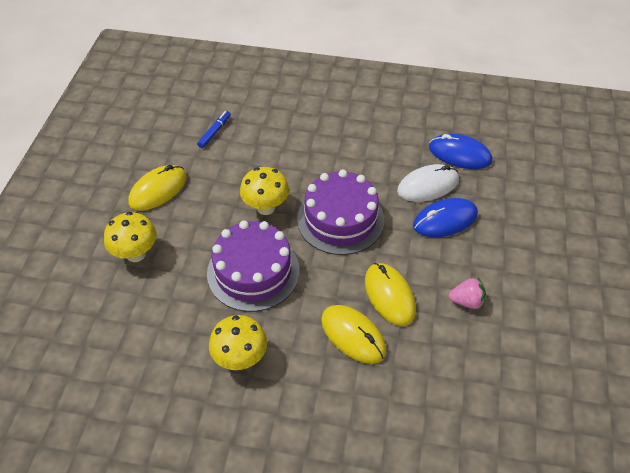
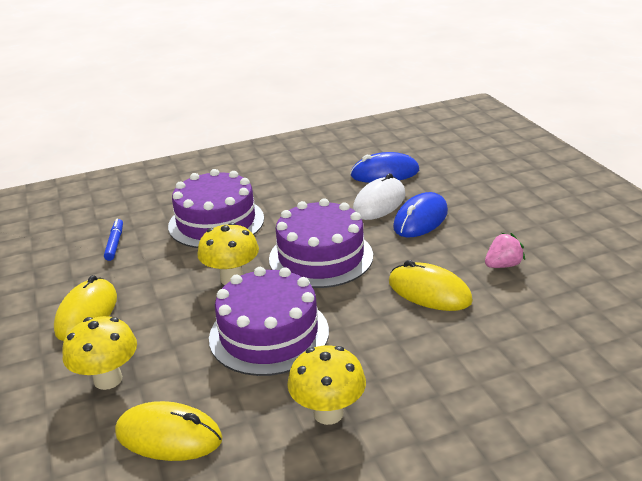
camera: 30 degrees left, 20 degrees down
yellow mouse [321,305,386,364] -> yellow mouse moved to [115,401,223,461]
none -> purple cake [168,169,264,248]

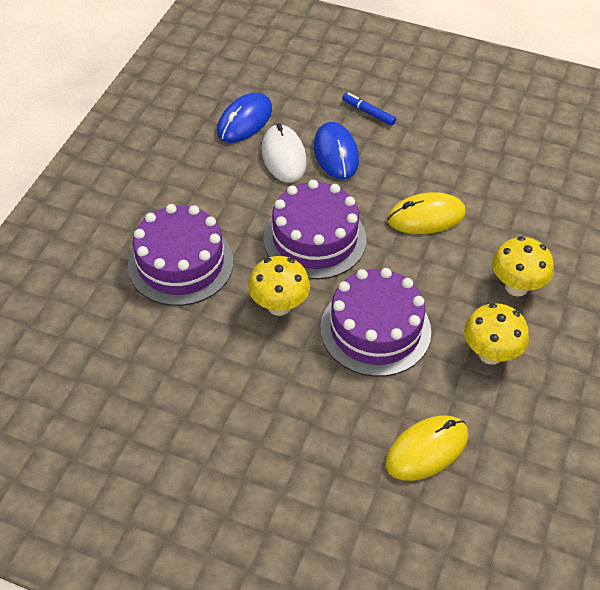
camera: 50 degrees left, 20 degrees up
yellow mouse [54,275,117,341] -> none
yellow mushroom [63,316,137,390] -> yellow mushroom moved to [492,236,554,296]
blue marker [104,218,123,261] -> blue marker moved to [342,93,396,126]
pink strawberry [485,233,525,268] -> none

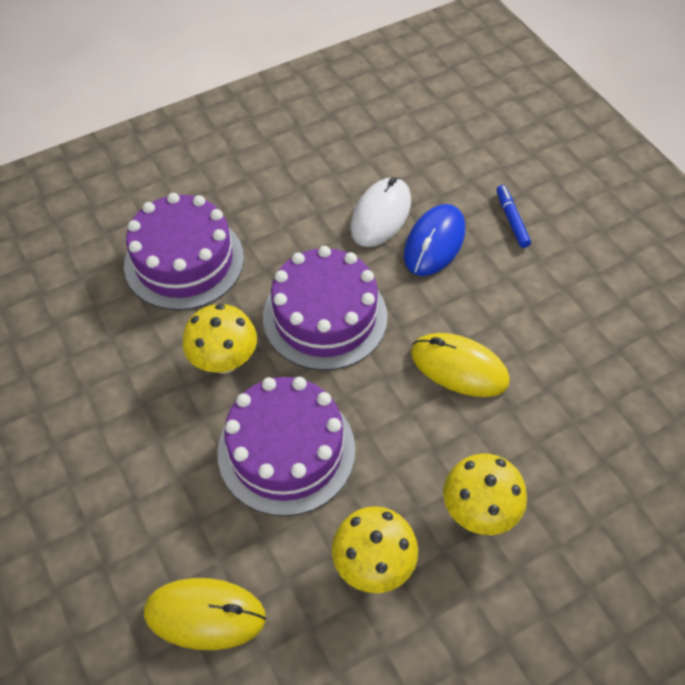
camera: 40 degrees right, 5 degrees up
blue mouse [217,93,272,143] -> none

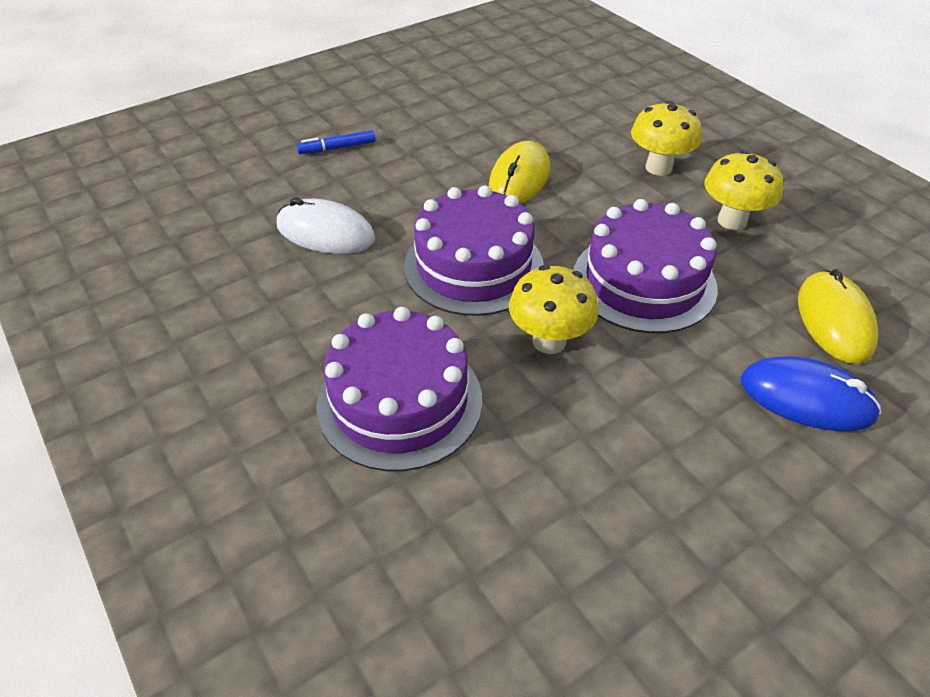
camera: 95 degrees left, 10 degrees down
blue mouse [404,204,465,276] -> blue mouse moved to [741,356,881,431]

